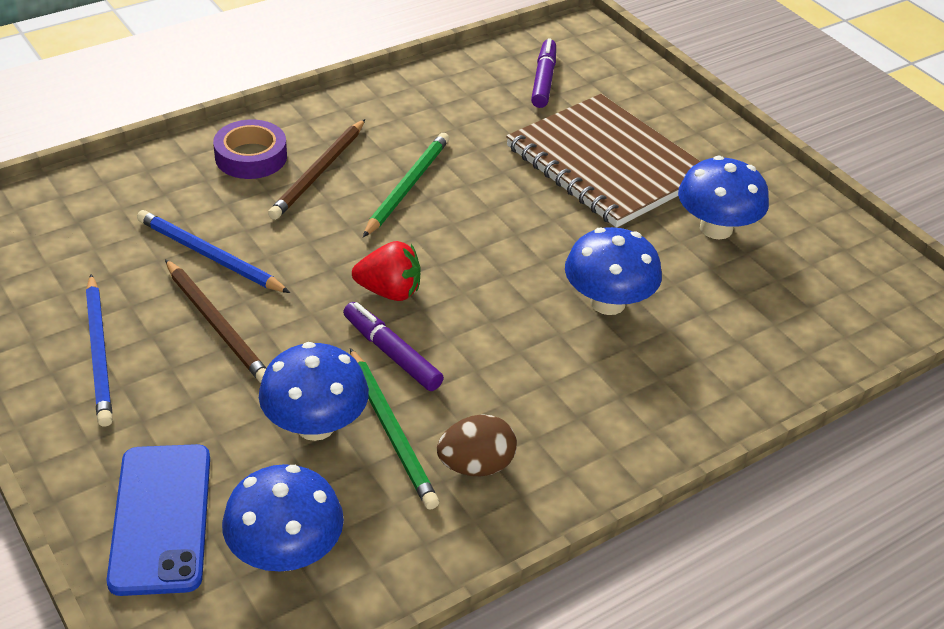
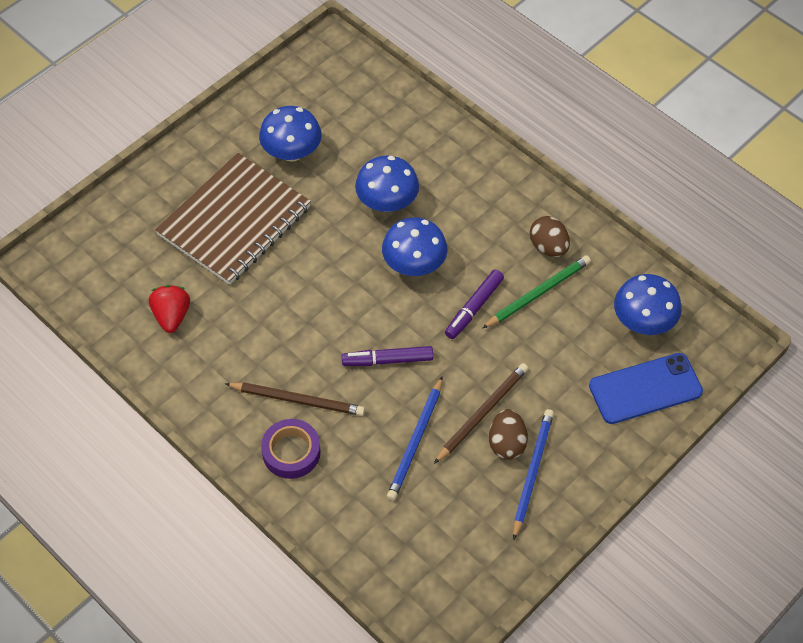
camera: 100 degrees left, 15 degrees up
blue pencil [86,274,113,427] -> blue pencil turned 45 degrees counterclockwise [513,409,554,541]
blue mushroom [259,342,369,441] -> blue mushroom moved to [382,217,448,276]
red strawberry [352,241,421,301] -> red strawberry moved to [149,285,190,333]
green pencil [363,133,449,237] -> none
purple marker [531,38,556,108] -> purple marker moved to [342,346,433,366]
none -> brown egg [489,409,528,460]

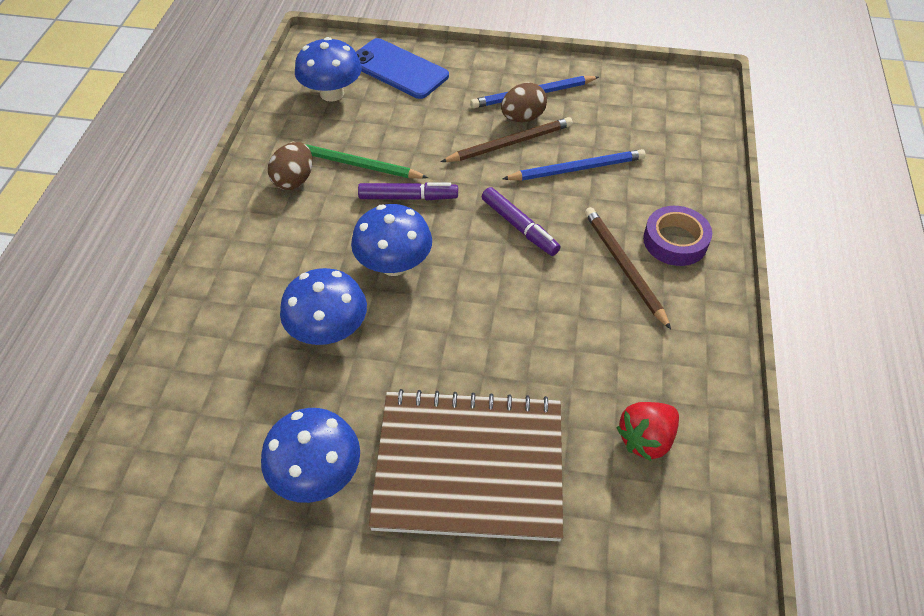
camera: 125 degrees left, 5 degrees down
brown pencil [434,363,528,464] -> brown pencil turned 150 degrees clockwise [441,117,573,162]

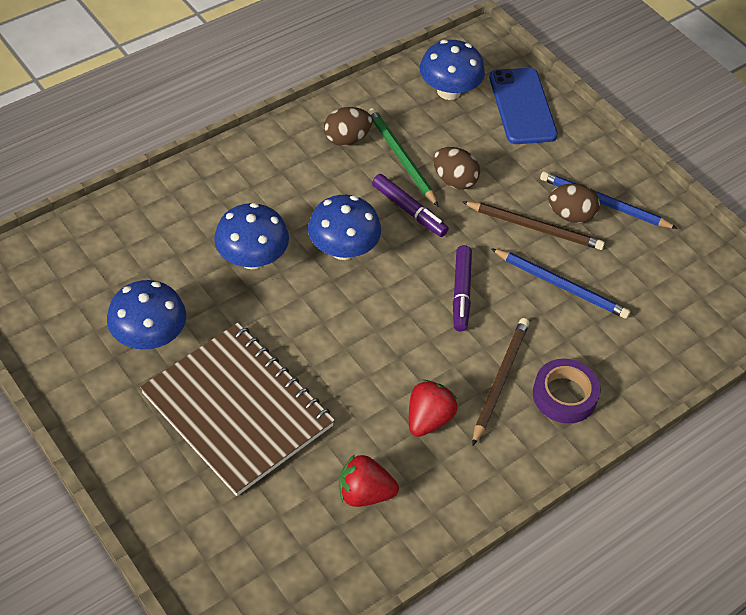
camera: 40 degrees right, 0 degrees up
none -> red strawberry [409,380,457,437]
none -> brown egg [433,147,480,190]

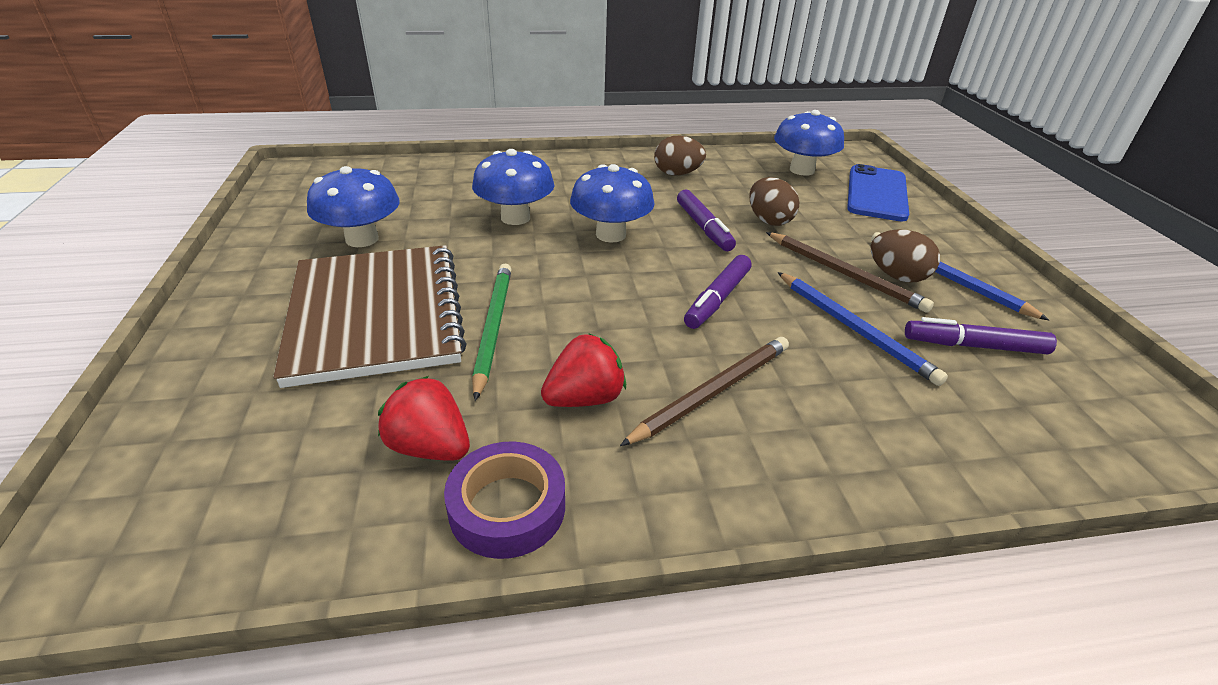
camera: 30 degrees right, 15 degrees down
green pencil [368,108,439,207] -> green pencil moved to [472,264,512,401]
purple tape [533,358,601,423] -> purple tape moved to [444,442,565,559]
none -> purple marker [905,317,1057,354]

